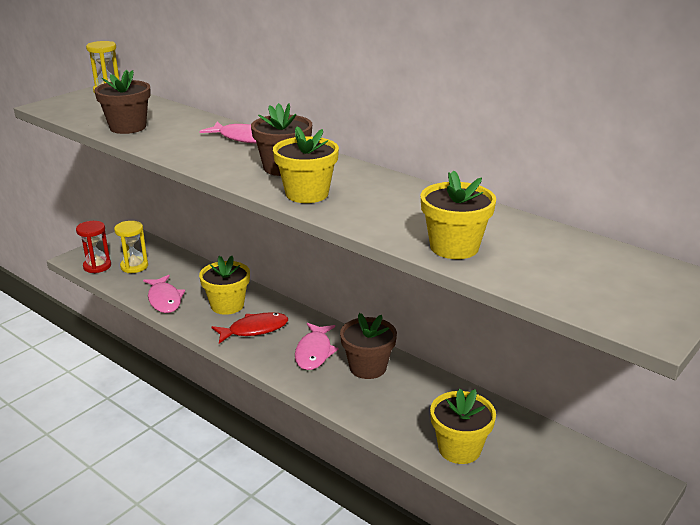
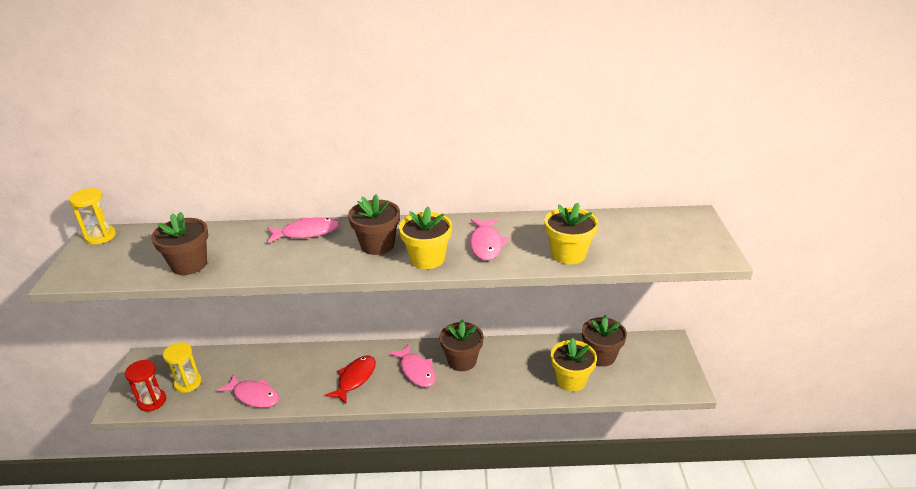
camera: 40 degrees left, 5 degrees up
yellow flower pot [199,256,250,315] -> none
none -> pink fish [470,218,509,261]
none -> brown flower pot [582,315,627,367]

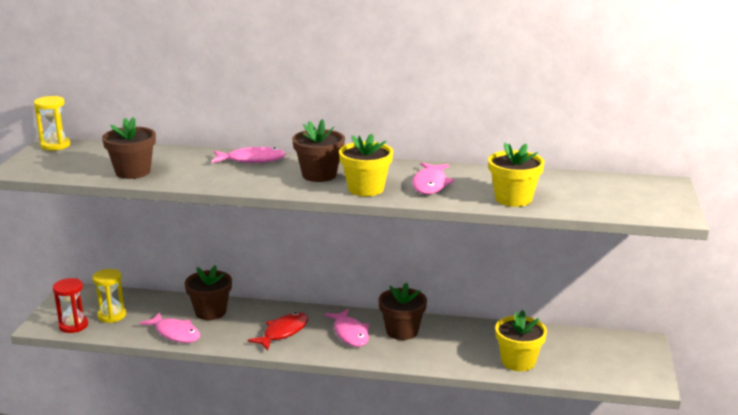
camera: 10 degrees right, 10 degrees down
brown flower pot [582,315,627,367] -> brown flower pot moved to [185,265,232,320]

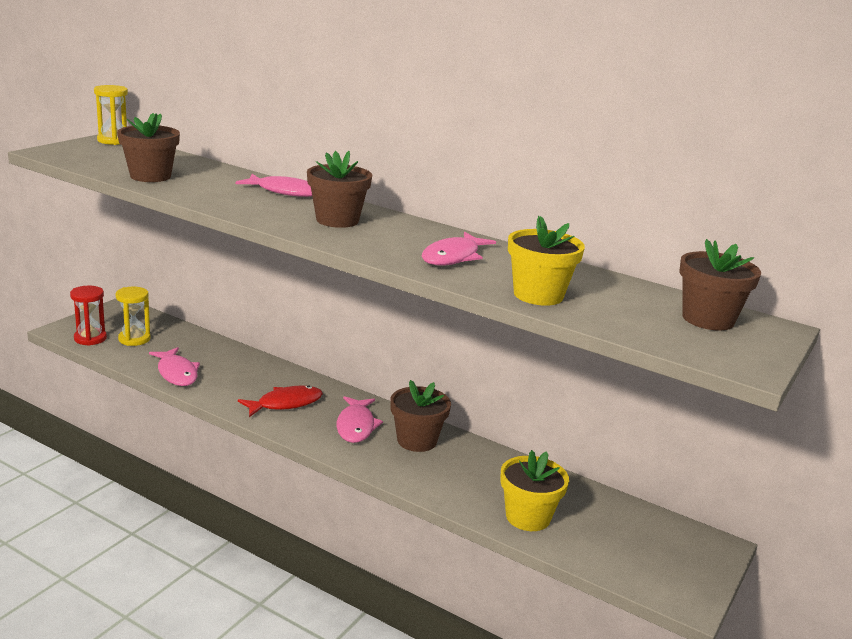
camera: 20 degrees right, 0 degrees up
brown flower pot [185,265,232,320] -> brown flower pot moved to [679,239,761,331]
yellow flower pot [339,134,393,196] -> none

